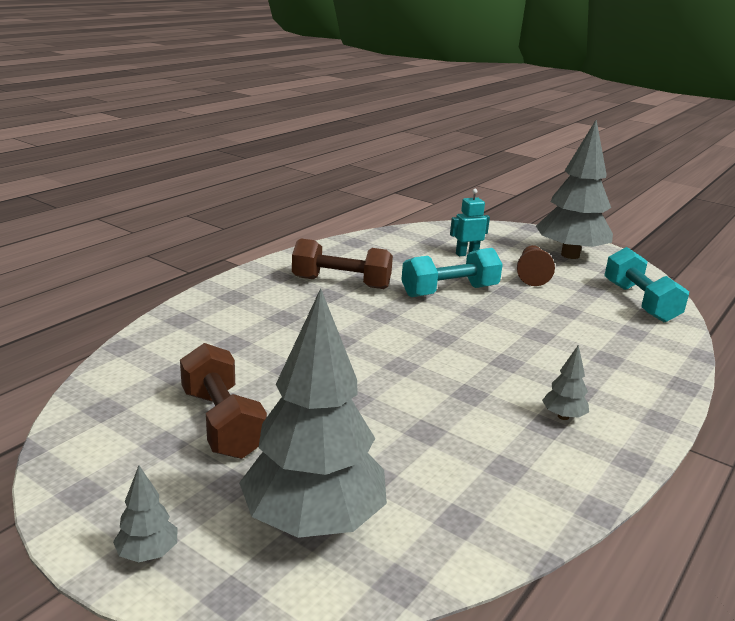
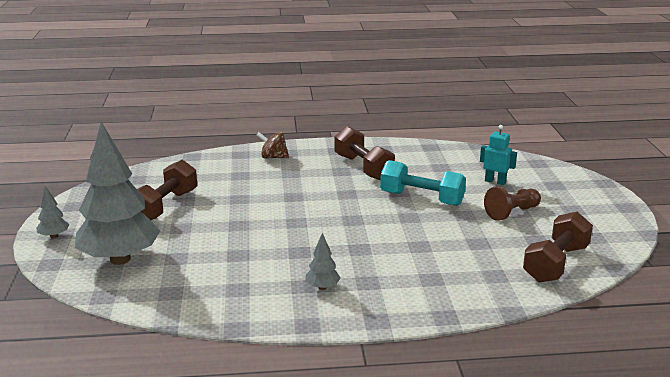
camera: 50 degrees right, 0 degrees up
grey tree [536,120,613,259] -> none
turquoise dumbbell [604,247,689,322] -> brown dumbbell [523,212,593,283]
none -> brown spinning top [257,132,289,159]

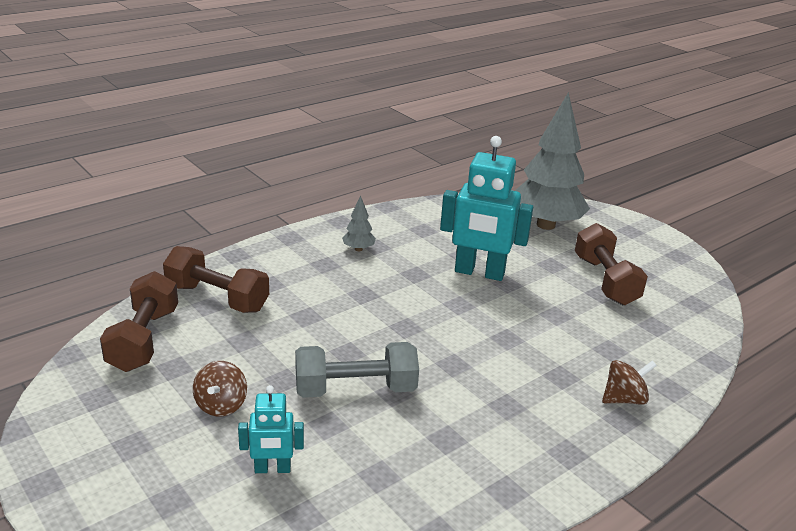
camera: 145 degrees right, 5 degrees up
grey tree [36,186,69,239] -> none
brown dumbbell [335,127,395,181] -> brown dumbbell moved to [163,246,269,313]
turquoise dumbbell [380,160,466,206] -> grey dumbbell [295,342,419,398]
brown pawn [484,187,541,221] -> brown spinning top [193,361,247,416]
none -> turquoise robot [440,136,533,281]

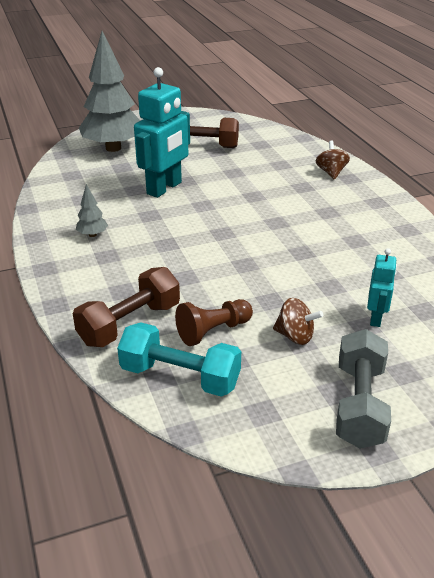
camera: 70 degrees left, 5 degrees up
brown dumbbell [100,271,178,372] -> turquoise dumbbell [117,322,241,397]
grey dumbbell [295,342,419,398] -> grey dumbbell moved to [336,329,391,449]
none -> brown pawn [175,299,253,346]

